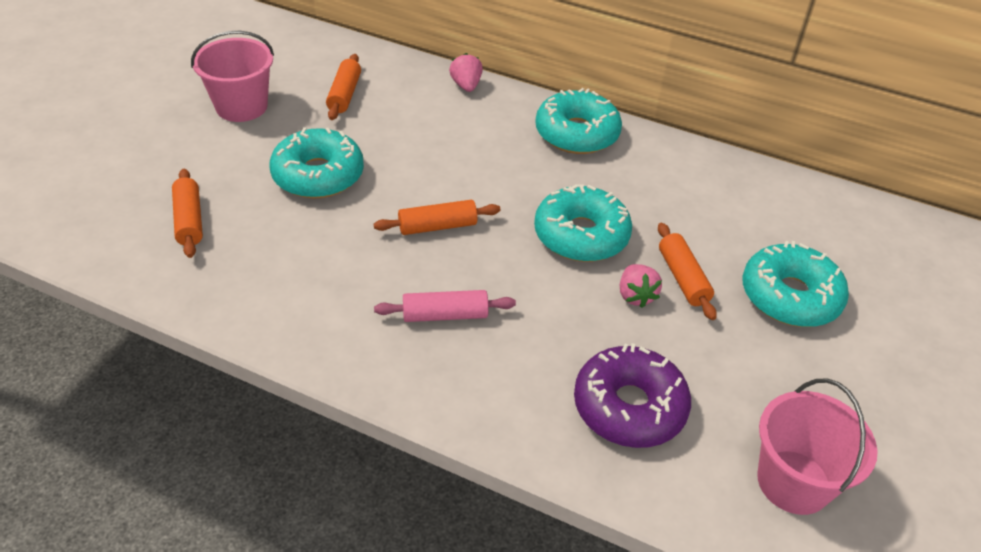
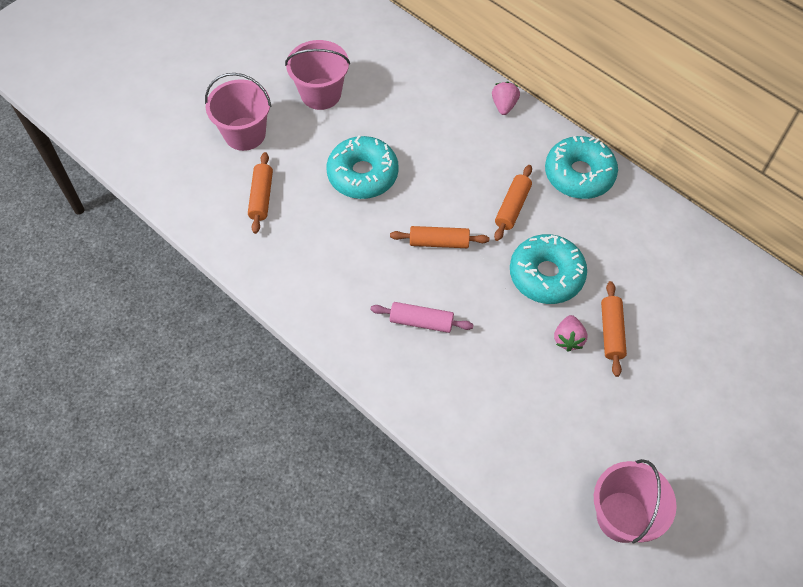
camera: 20 degrees right, 15 degrees up
orange rolling pin [326,54,361,120] -> orange rolling pin moved to [494,165,532,241]
purple donut [574,343,691,448] -> none
turquoise donut [743,241,849,327] -> none
none -> pink bucket [205,73,272,151]

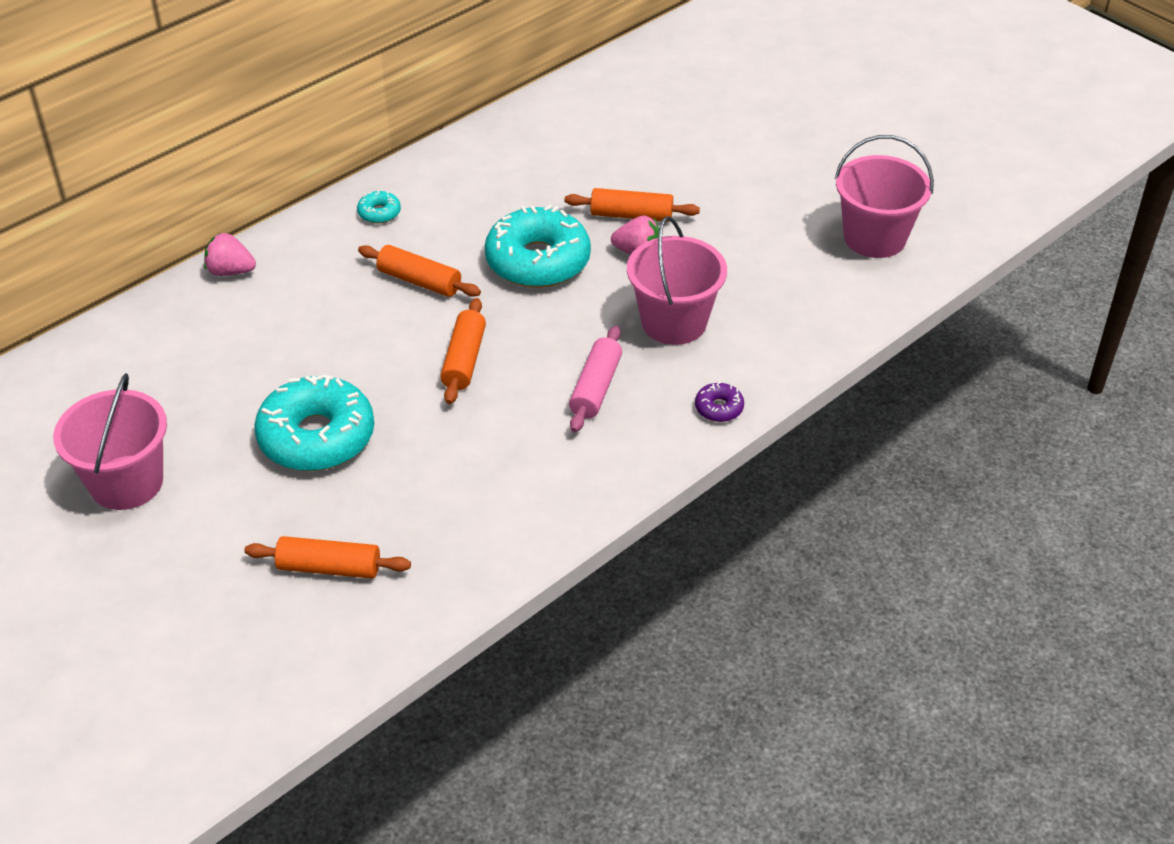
camera: 85 degrees left, 15 degrees down
pink bucket [205,73,272,151] -> pink bucket moved to [627,217,727,345]
turquoise donut [545,136,618,199] -> turquoise donut [357,190,401,224], size x0.42
none -> purple donut [695,381,744,422]

